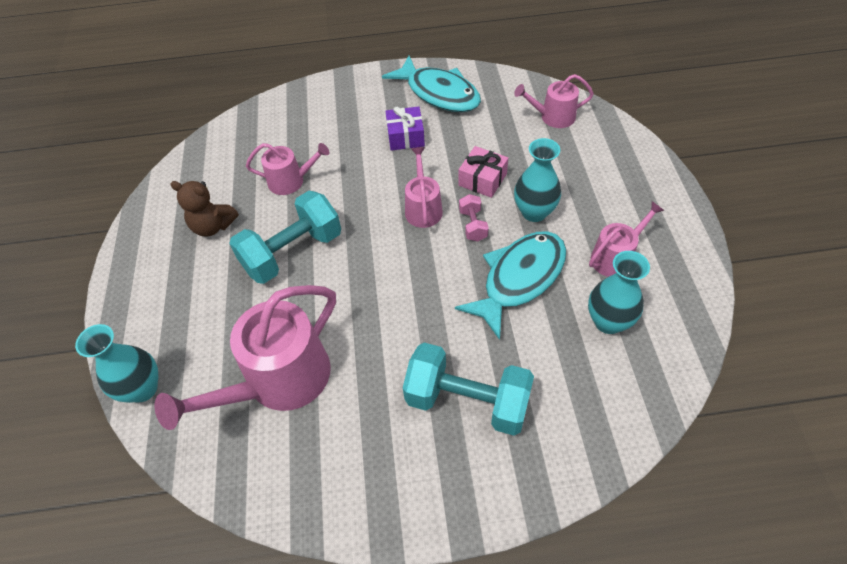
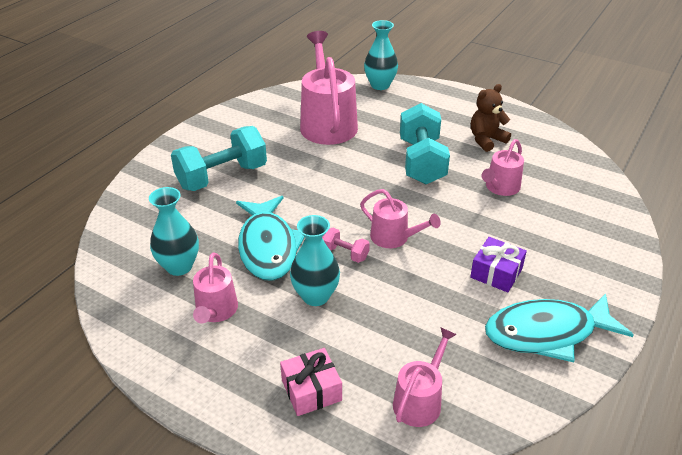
camera: 125 degrees right, 15 degrees down
pink gift [459,146,508,198] -> pink gift moved to [280,348,342,416]

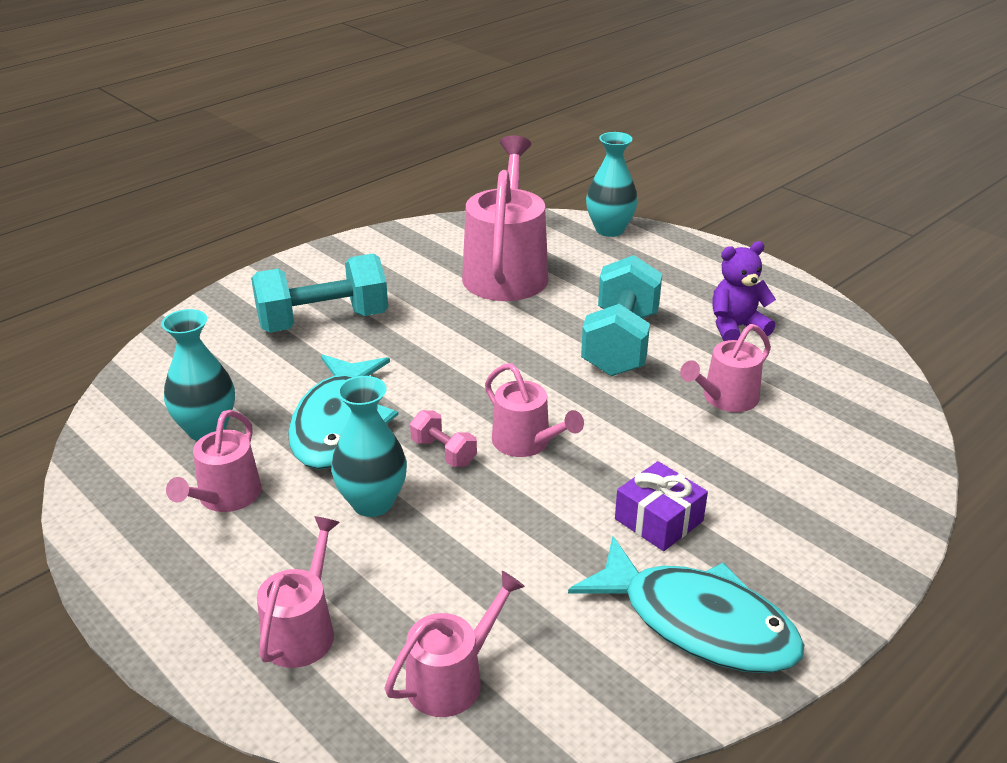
camera: 15 degrees right, 5 degrees down
pink gift [280,348,342,416] -> pink watering can [257,516,340,668]
brown teddy bear [471,84,511,152] -> purple teddy bear [713,241,776,341]
turquoise fish [485,293,634,362] -> turquoise fish turned 150 degrees counterclockwise [568,536,804,673]

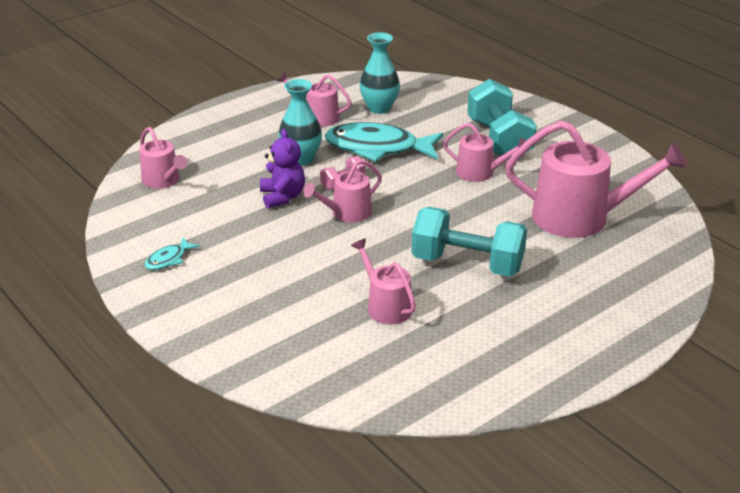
camera: 95 degrees right, 0 degrees up
pink watering can [257,516,340,668] -> pink watering can moved to [443,123,526,182]
turquoise fish [568,536,804,673] -> turquoise fish [145,237,200,270], size x0.44
turquoise vase [586,132,638,237] -> none
purple gift [615,461,708,551] -> none
purple teddy bear [713,241,776,341] -> purple teddy bear moved to [260,129,305,209]

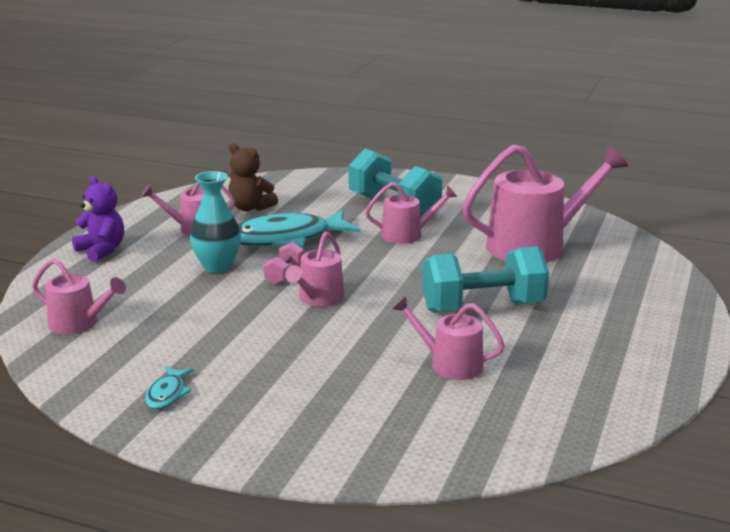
camera: 30 degrees left, 10 degrees down
purple teddy bear [260,129,305,209] -> purple teddy bear moved to [72,176,124,262]
turquoise vase [360,32,400,114] -> brown teddy bear [228,143,278,211]

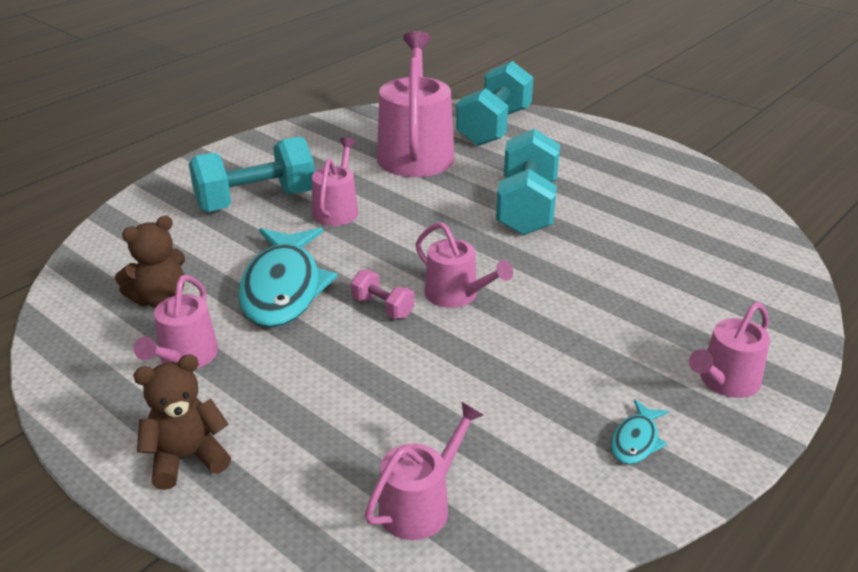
camera: 70 degrees left, 10 degrees up
purple teddy bear [72,176,124,262] -> brown teddy bear [133,354,231,490]
turquoise fish [145,366,194,409] -> turquoise fish turned 90 degrees clockwise [611,399,669,465]
turquoise vase [190,171,241,273] -> none
pink watering can [392,296,505,380] -> pink watering can moved to [689,302,770,398]
none -> turquoise dumbbell [456,61,534,146]

